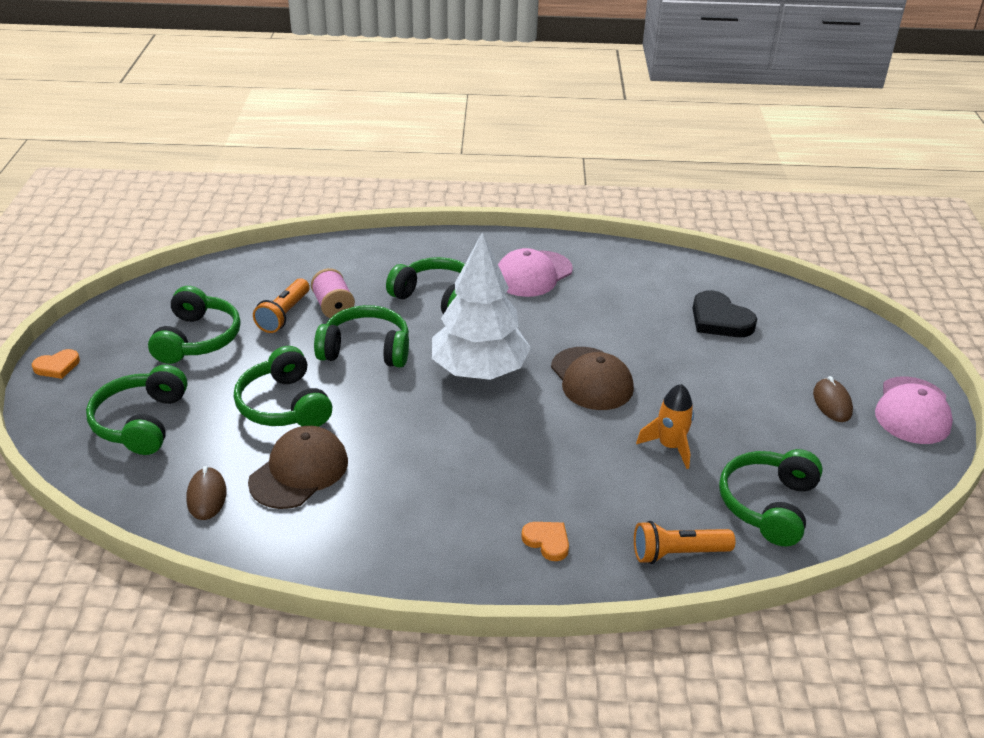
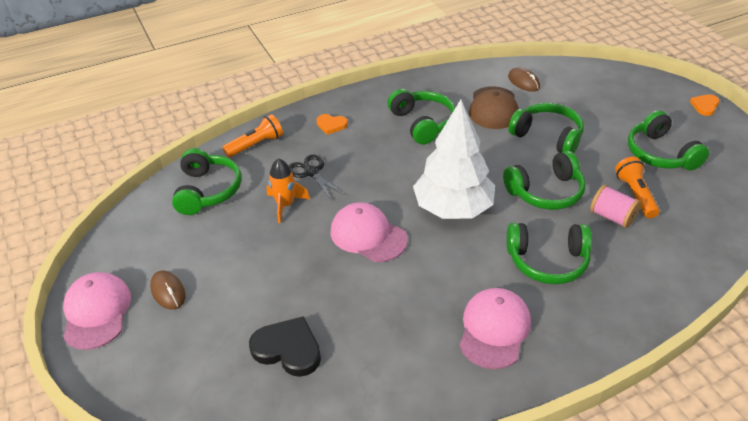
camera: 155 degrees right, 5 degrees up
green headphones [86,365,187,455] -> green headphones moved to [387,89,455,145]
brown cap [551,347,634,410] -> pink cap [330,202,408,262]
none -> black scissors [289,154,345,201]

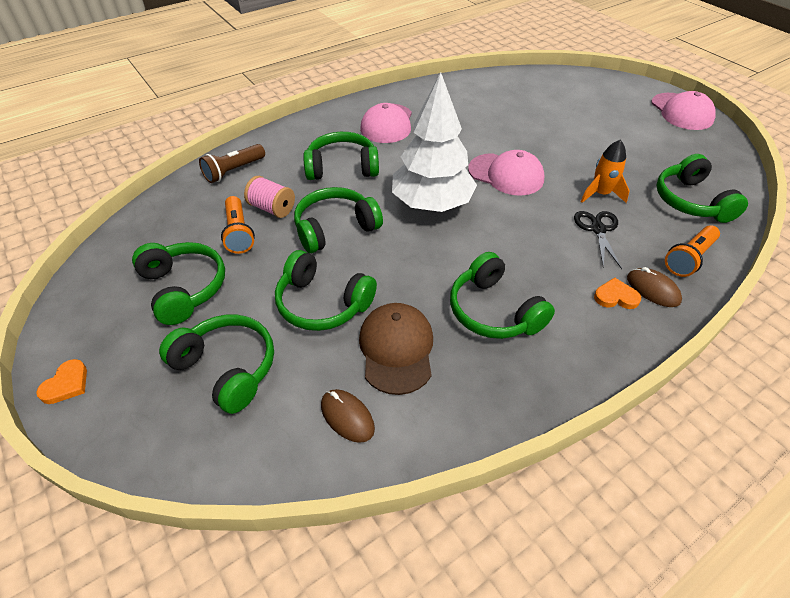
camera: 170 degrees right, 5 degrees up
brown mouse [150,271,186,310] -> brown mouse moved to [627,267,682,307]
black heart [249,316,321,377] -> none
black scissors [289,154,345,201] -> black scissors turned 135 degrees counterclockwise [574,211,622,269]
none -> green headphones [159,315,274,414]
none -> brown flashlight [199,144,265,183]

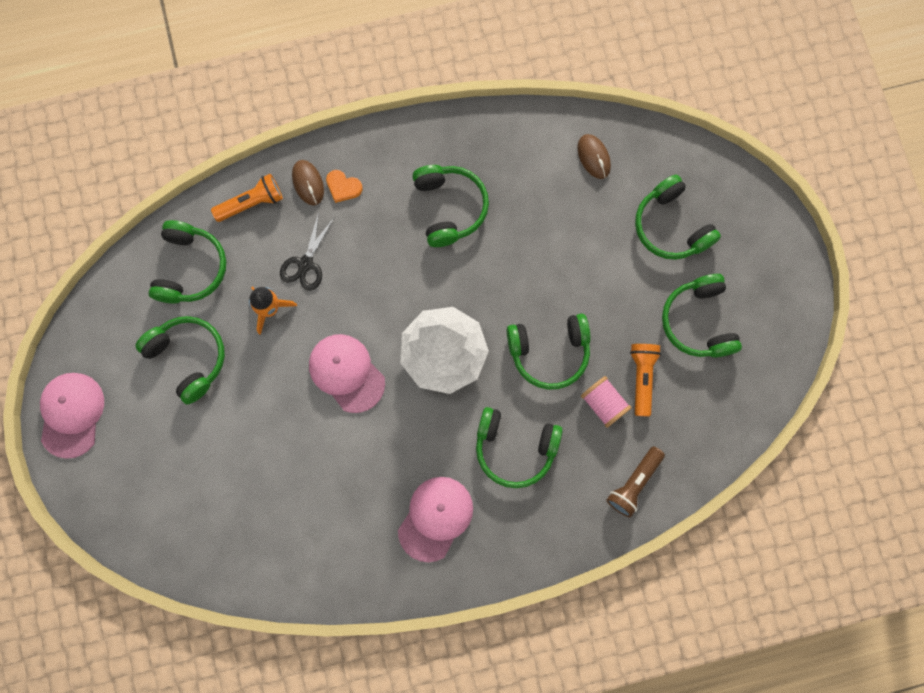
camera: 160 degrees left, 30 degrees up
orange heart [36,359,87,404] -> none
brown flashlight [199,144,265,183] -> brown flashlight turned 150 degrees clockwise [606,447,665,518]
green headphones [275,250,377,331] -> green headphones moved to [135,316,225,405]
brown cap [359,303,433,395] -> none

